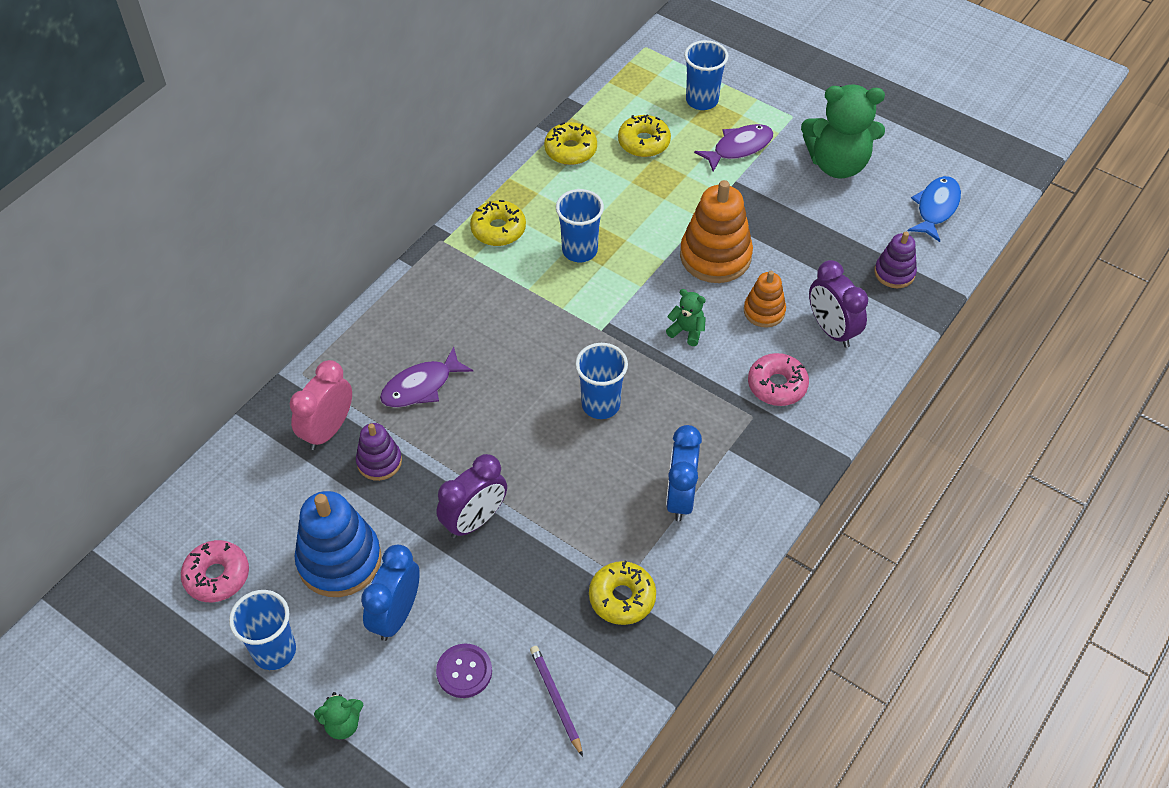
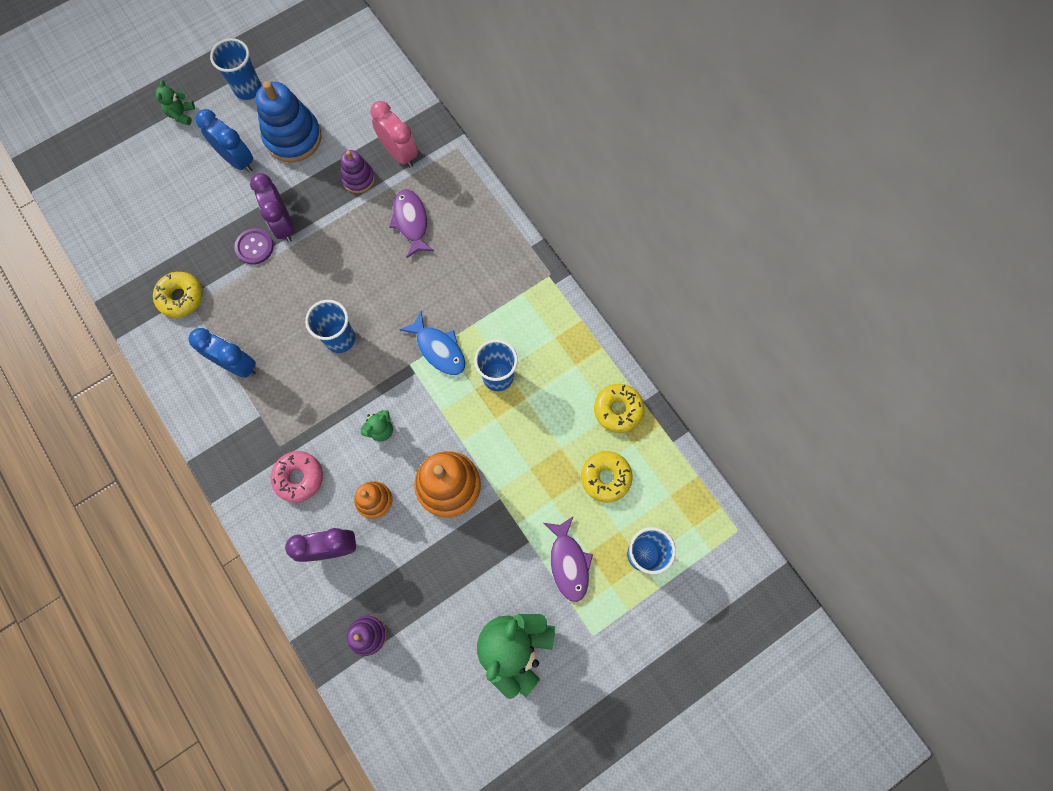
camera: 110 degrees right, 20 degrees up
pink donut [181,540,249,602] -> none
purple button [436,644,492,698] -> purple button moved to [234,228,274,265]
yellow donut [470,200,526,246] -> none
purple pencil [530,646,583,757] -> none
blue fish [908,176,961,242] -> blue fish moved to [399,311,465,375]

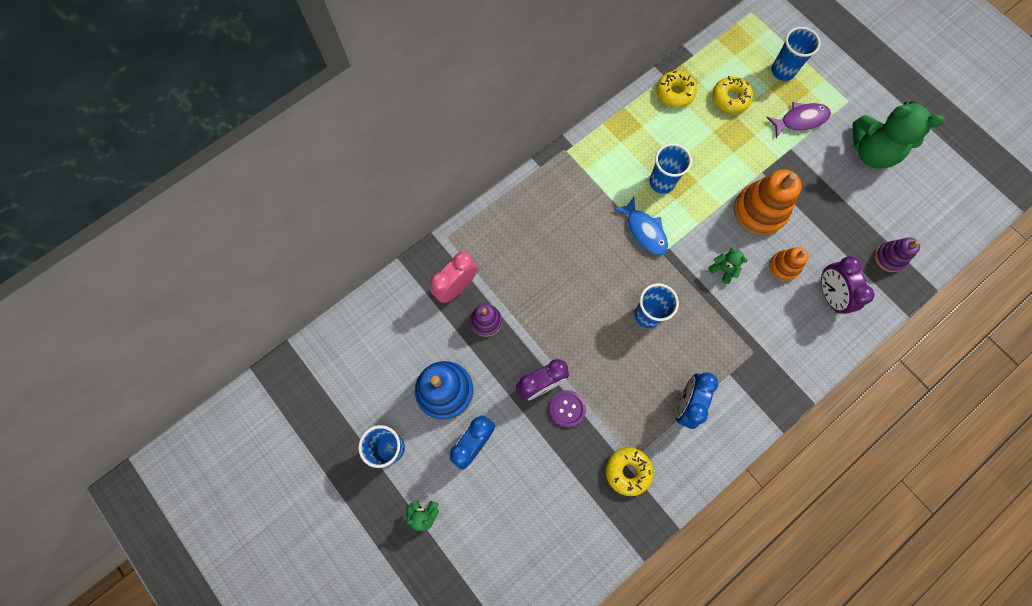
camera: 95 degrees left, 0 degrees up
pink donut [270,451,323,502] -> none
purple fish [389,189,434,258] -> none
blue fish [399,311,465,375] -> blue fish turned 105 degrees clockwise [614,197,668,255]

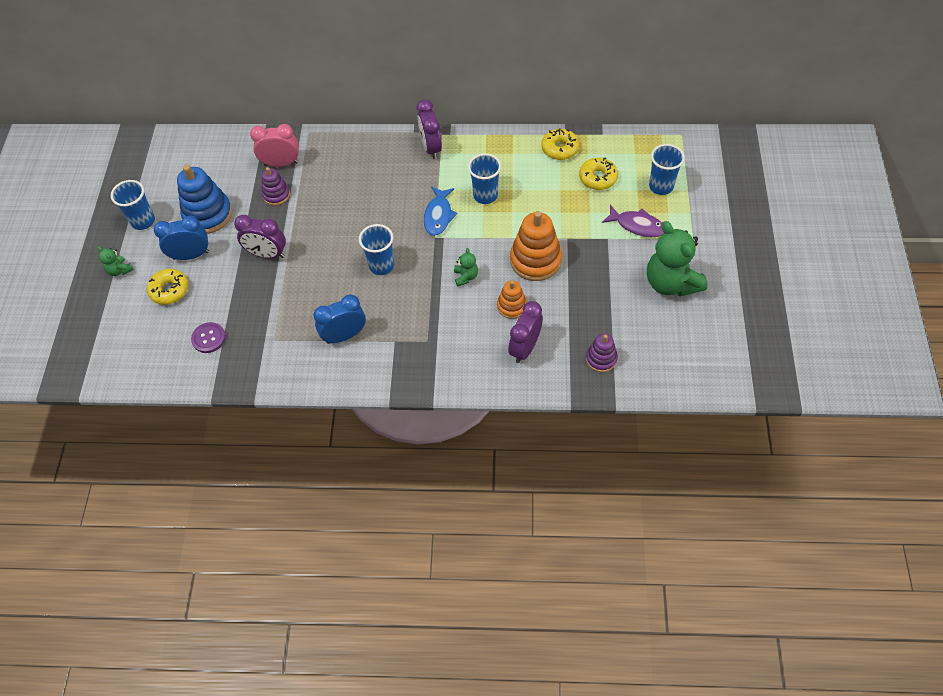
camera: 45 degrees right, 15 degrees down
purple button [549,390,586,427] -> purple button moved to [191,322,226,353]
yellow donut [606,447,653,496] -> yellow donut moved to [147,269,189,305]
none -> purple clock [417,99,442,159]

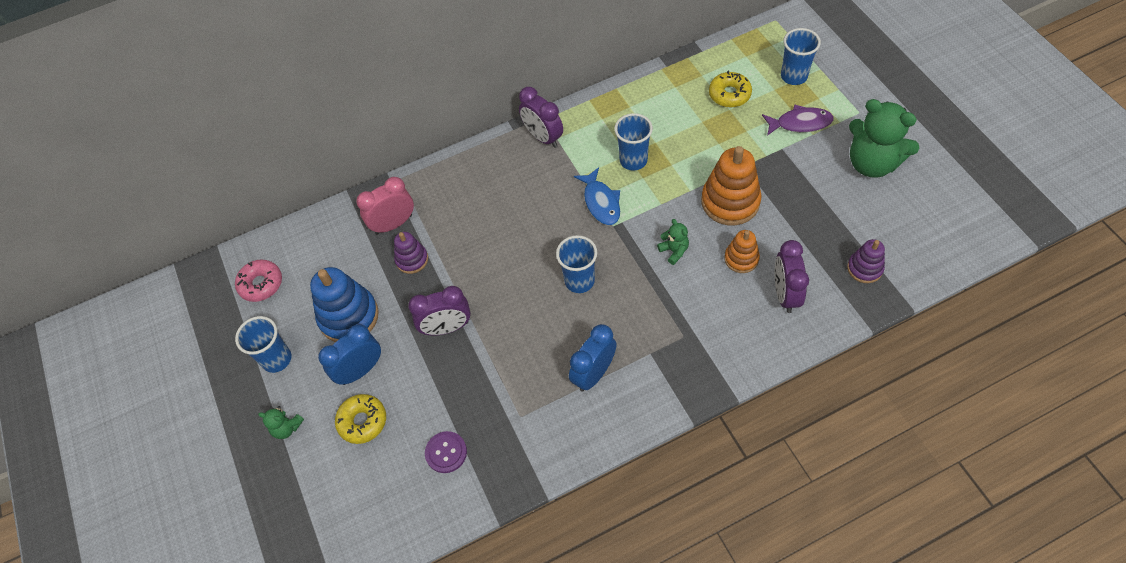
camera: 25 degrees left, 0 degrees up
yellow donut [541,129,579,160] -> none
none -> pink donut [235,259,282,302]

